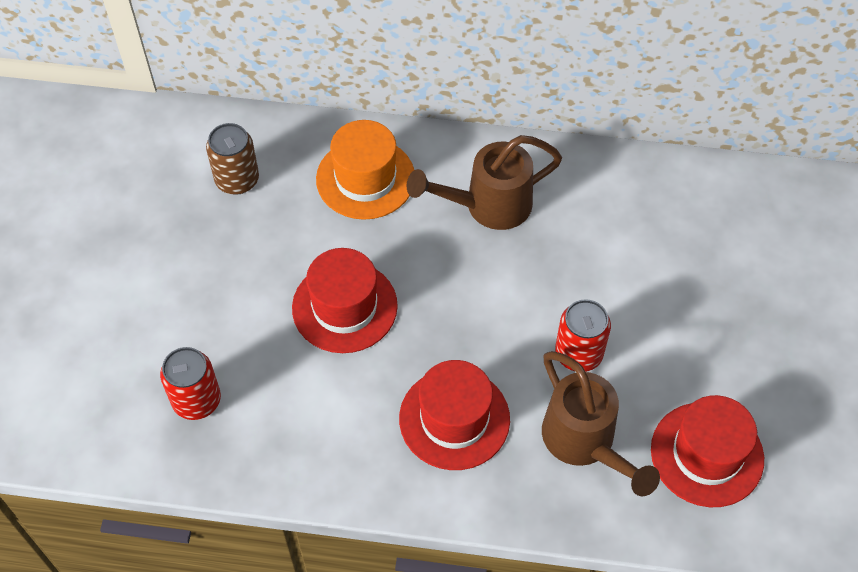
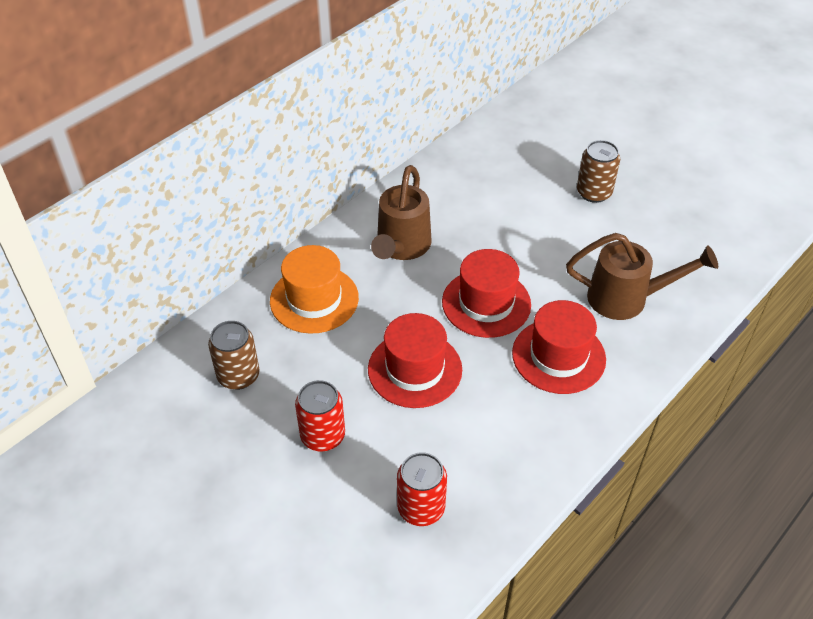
camera: 55 degrees left, 10 degrees down
red can [555,299,611,372] -> red can moved to [295,380,345,451]
red hat [651,395,764,507] -> red hat moved to [442,249,531,338]
none -> brown can [577,140,620,203]

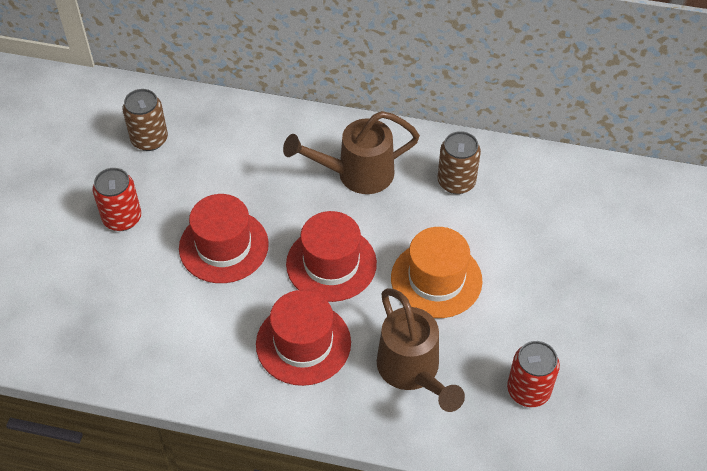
camera: 60 degrees right, 5 degrees up
orange hat [270,245,359,334] -> orange hat moved to [391,227,483,318]
red can [397,452,447,526] -> red can moved to [507,341,560,407]
brown can [577,140,620,203] -> brown can moved to [438,131,481,194]

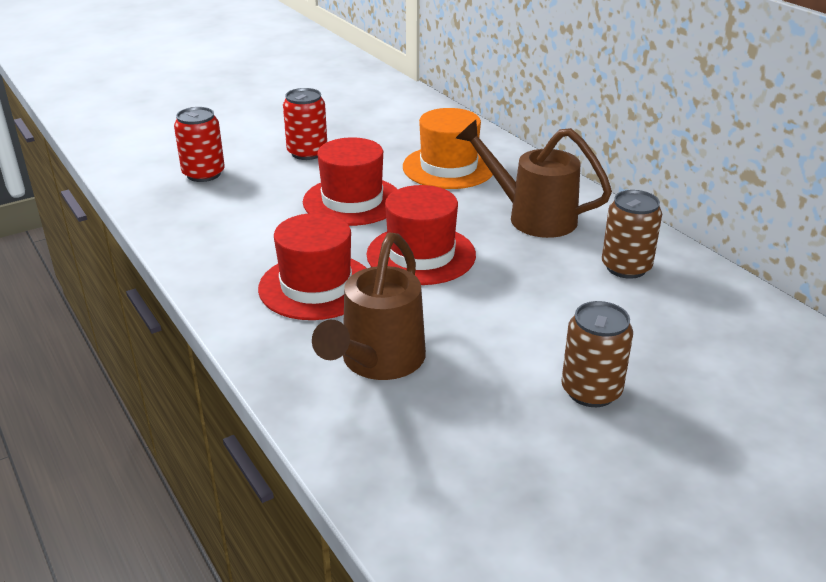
camera: 45 degrees right, 20 degrees down
brown can [122,89,168,151] -> brown can moved to [561,301,633,407]
orange hat [391,227,483,318] -> orange hat moved to [403,108,493,189]
red can [507,341,560,407] -> red can moved to [174,107,225,182]

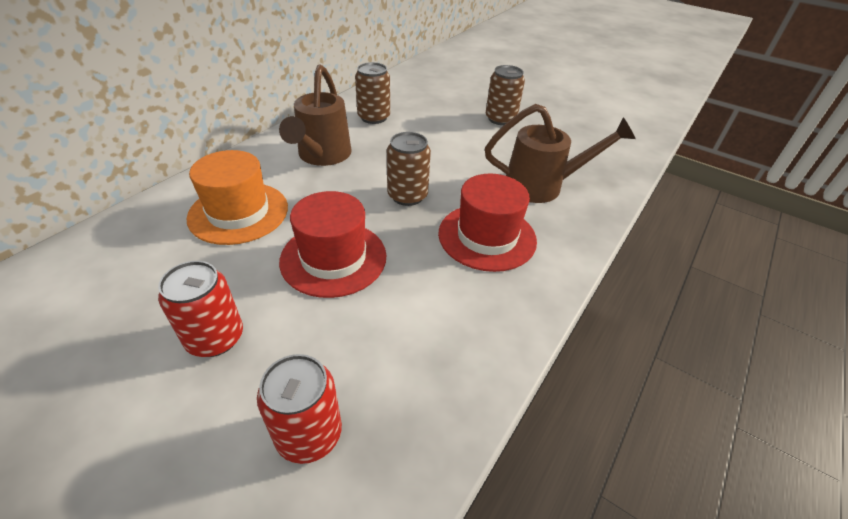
camera: 115 degrees left, 10 degrees up
red hat [366,185,476,285] -> brown can [387,132,431,206]

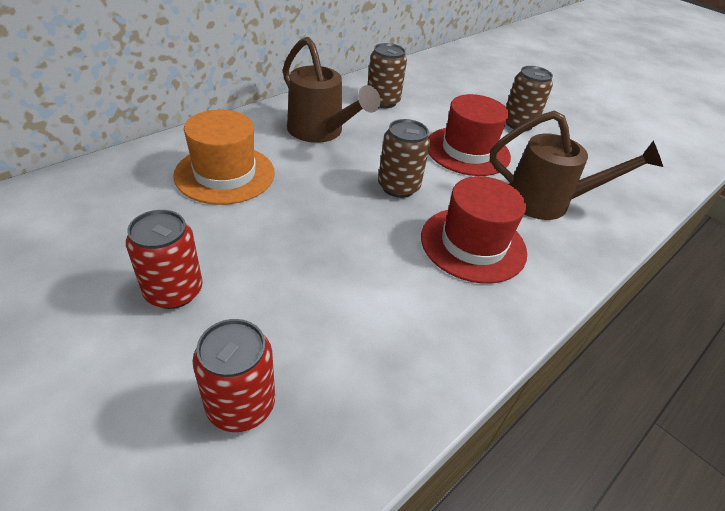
camera: 10 degrees right, 0 degrees up
brown watering can [279,65,352,166] -> brown watering can turned 60 degrees counterclockwise [283,37,381,143]
red hat [279,191,386,298] -> red hat moved to [428,94,511,176]

